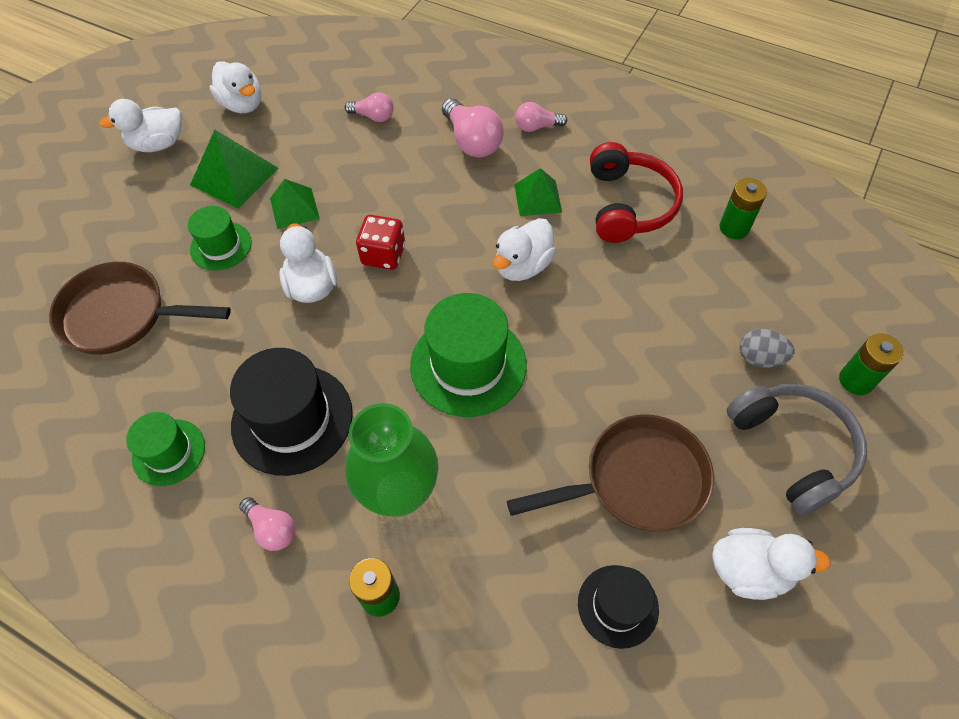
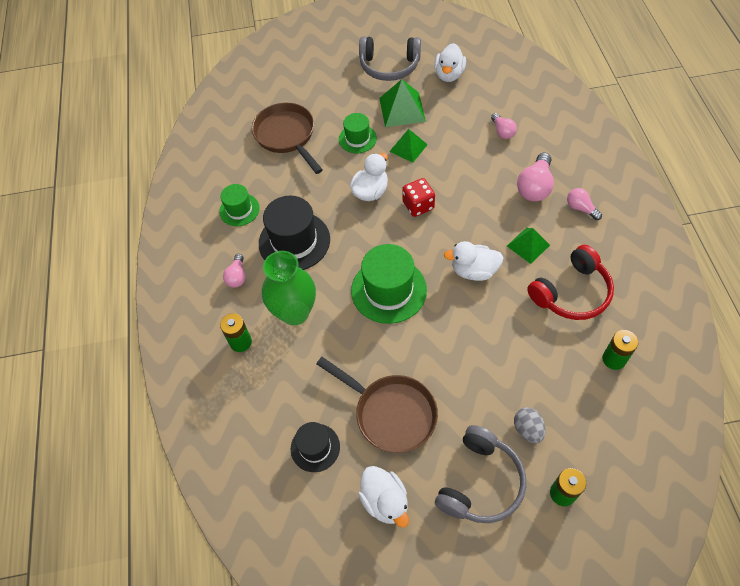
camera: 55 degrees right, 0 degrees up
white duck [99,99,182,152] -> grey headphones [359,37,421,81]

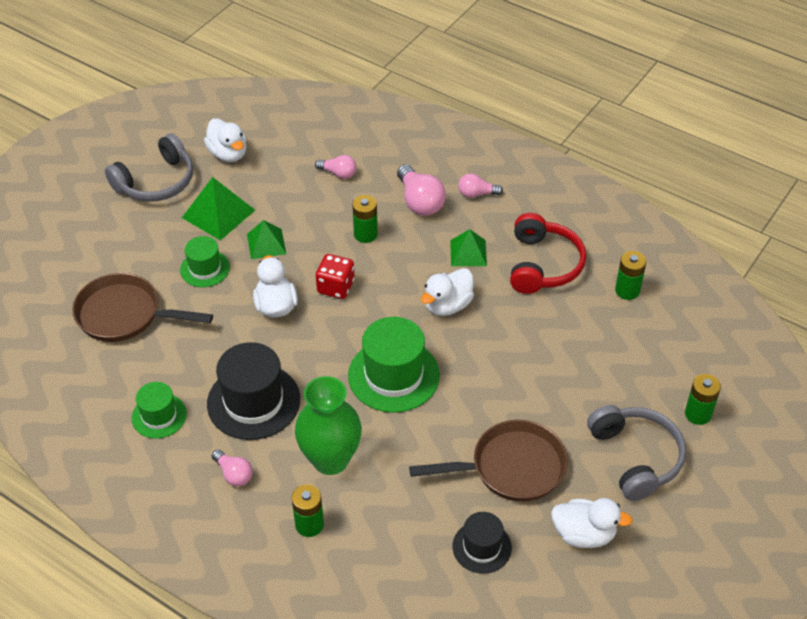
camera: 50 degrees left, 10 degrees down
grey egg [514,407,546,443] -> none
none -> green battery [352,195,378,243]

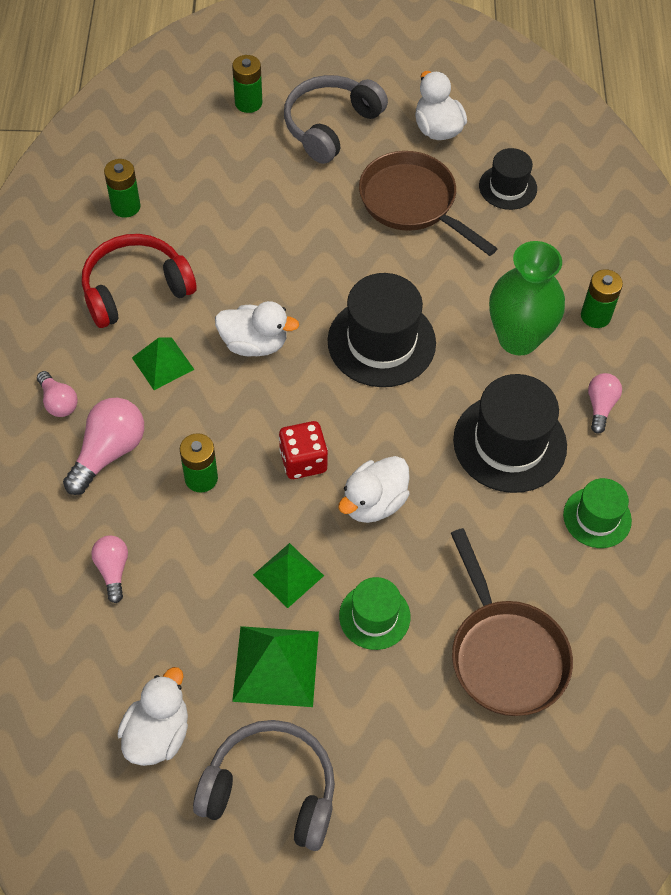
camera: 125 degrees left, 10 degrees up
green hat [348,317,440,413] -> black hat [327,273,436,387]

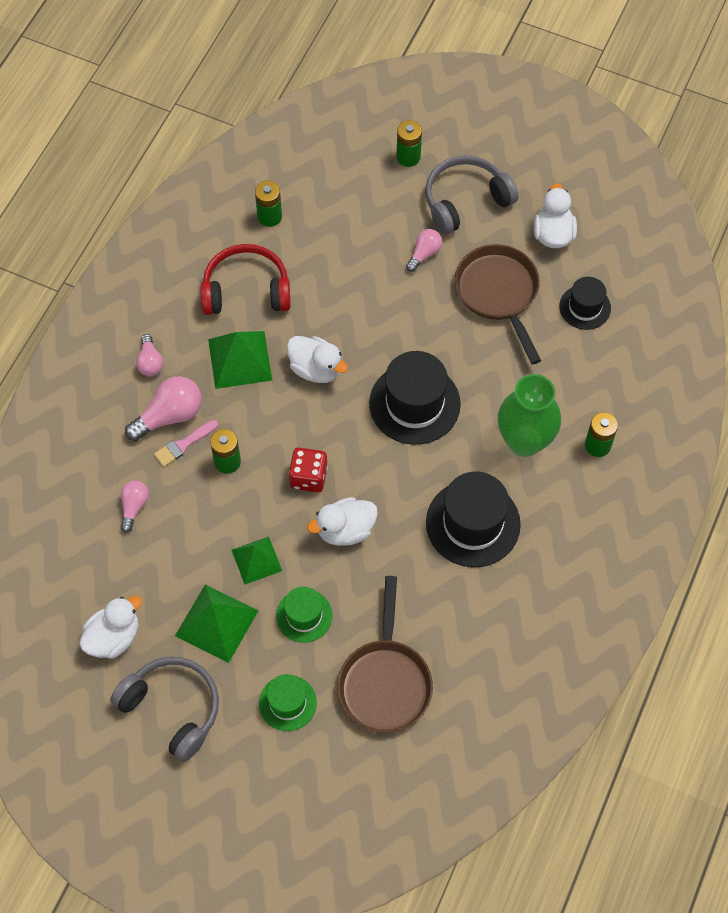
camera: 25 degrees right, 5 degrees up
green pyramid [132,338,194,390] -> green pyramid [208,331,272,389], size x1.51
green hat [563,478,632,548] -> green hat moved to [259,674,317,731]
pink light bulb [588,373,622,434] -> pink light bulb moved to [406,229,442,272]
none -> pink brush [154,420,218,467]

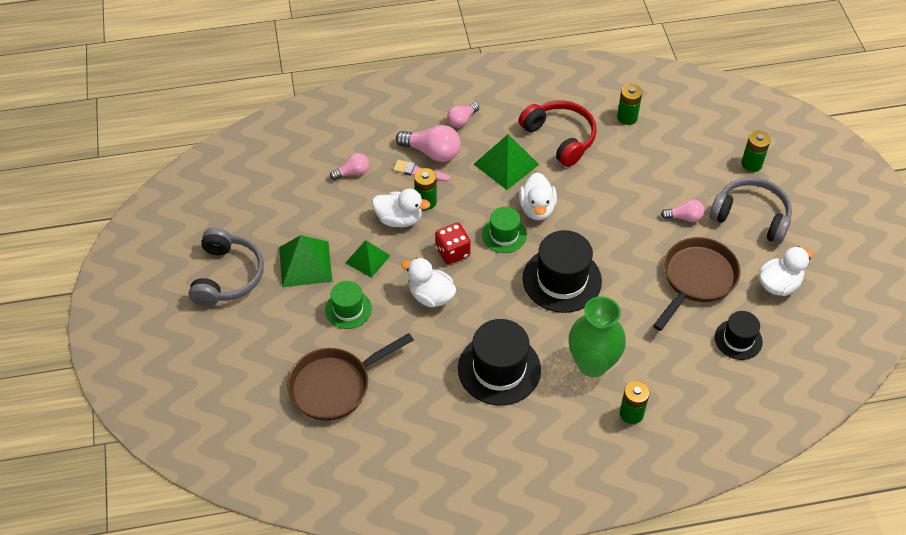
camera: 55 degrees right, 10 degrees down
white duck [79,595,142,659] -> white duck moved to [372,189,431,227]
green hat [259,674,317,731] -> green hat moved to [482,207,527,253]

